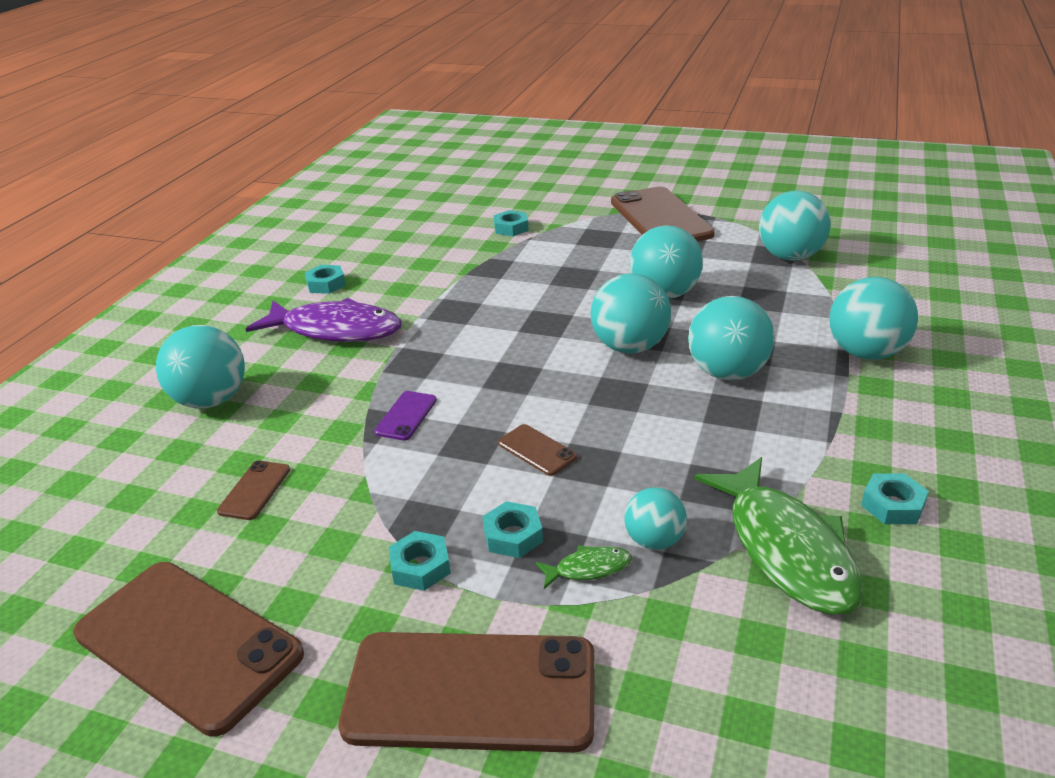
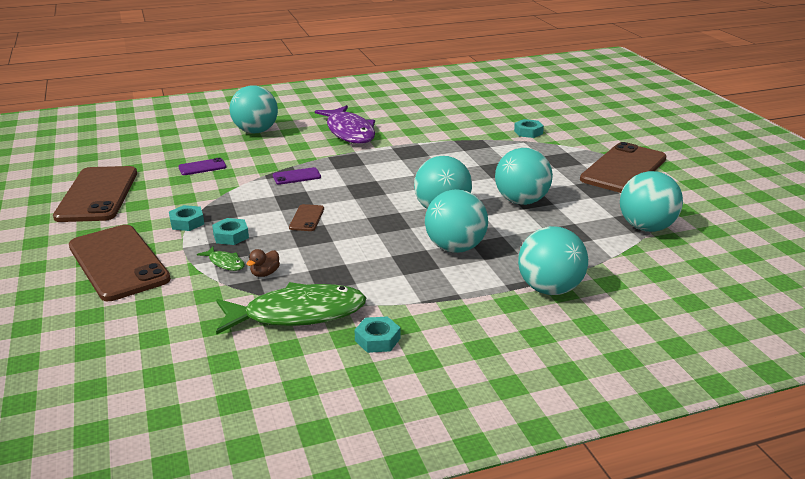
camera: 50 degrees right, 5 degrees down
brown phone [217,460,290,520] -> purple phone [178,158,226,175]
turquoise nut [305,265,346,294] -> none
turquoise ball [625,487,687,550] -> brown duck [247,249,280,277]
green fish [694,457,864,615] -> green fish turned 135 degrees counterclockwise [216,282,366,335]

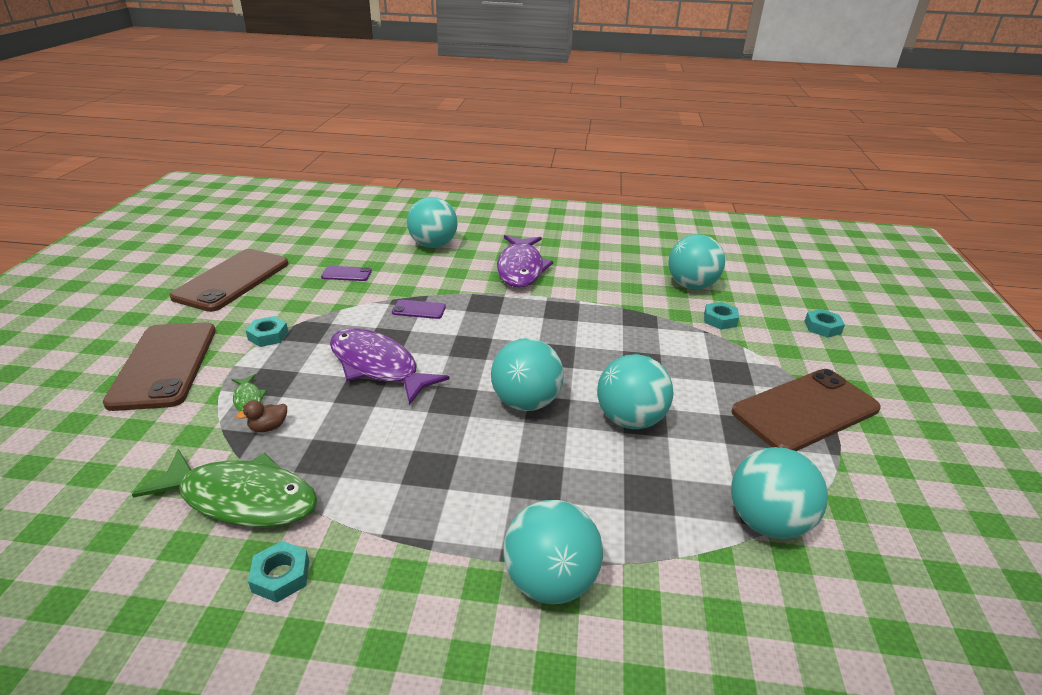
camera: 25 degrees right, 5 degrees up
turquoise nut [212,218,249,245] -> turquoise nut moved to [804,309,845,338]
brown phone [289,204,324,231] -> purple fish [330,328,450,405]
turquoise ball [425,189,488,253] -> turquoise ball moved to [668,234,725,289]

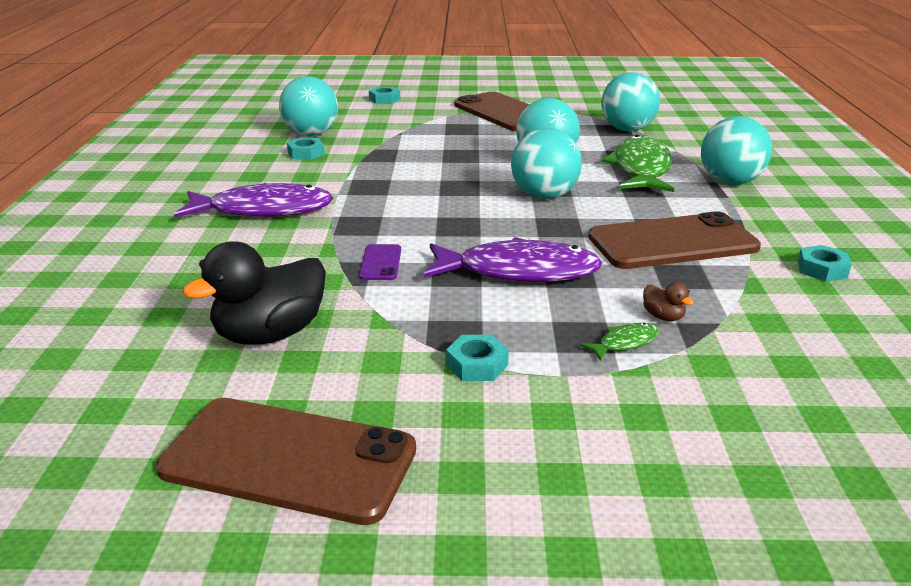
camera: 95 degrees left, 5 degrees down
brown phone [103,322,216,411] -> brown phone moved to [588,211,761,269]
green fish [132,449,318,527] -> green fish moved to [602,135,674,192]
purple phone [321,266,372,281] -> black duck [182,241,326,345]
purple fish [330,328,450,405] -> purple fish turned 120 degrees counterclockwise [424,237,602,282]
turquoise ball [407,197,458,248] -> none
turquoise nut [704,302,739,330] -> turquoise nut moved to [287,137,325,160]

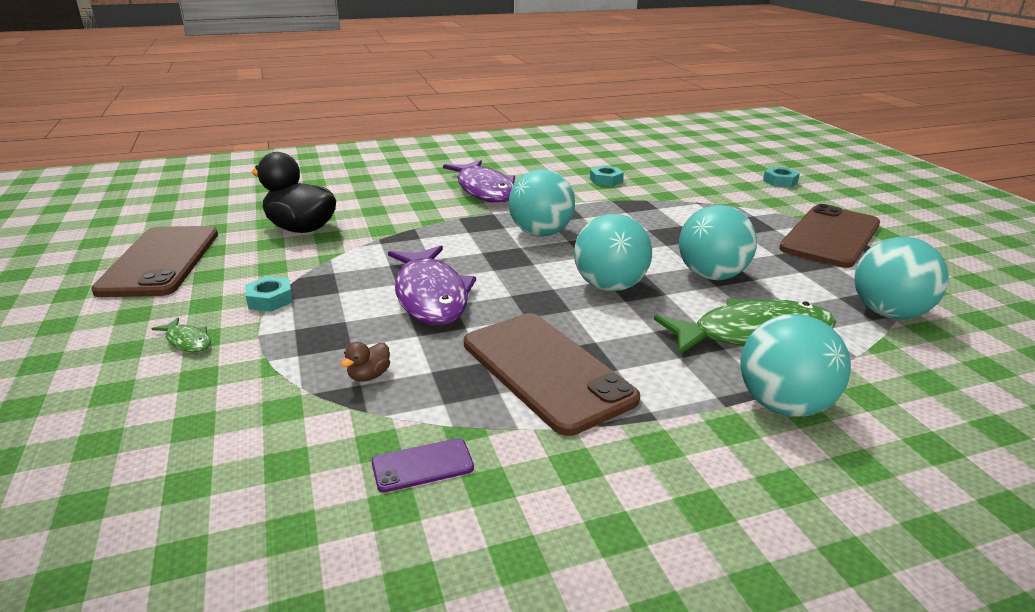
camera: 70 degrees right, 0 degrees up
turquoise ball [279,76,338,136] -> turquoise ball moved to [509,169,575,237]
purple phone [359,244,401,280] -> purple phone moved to [372,438,474,493]
green fish [580,323,659,361] -> green fish moved to [152,317,211,352]
turquoise nut [798,245,852,282] -> none

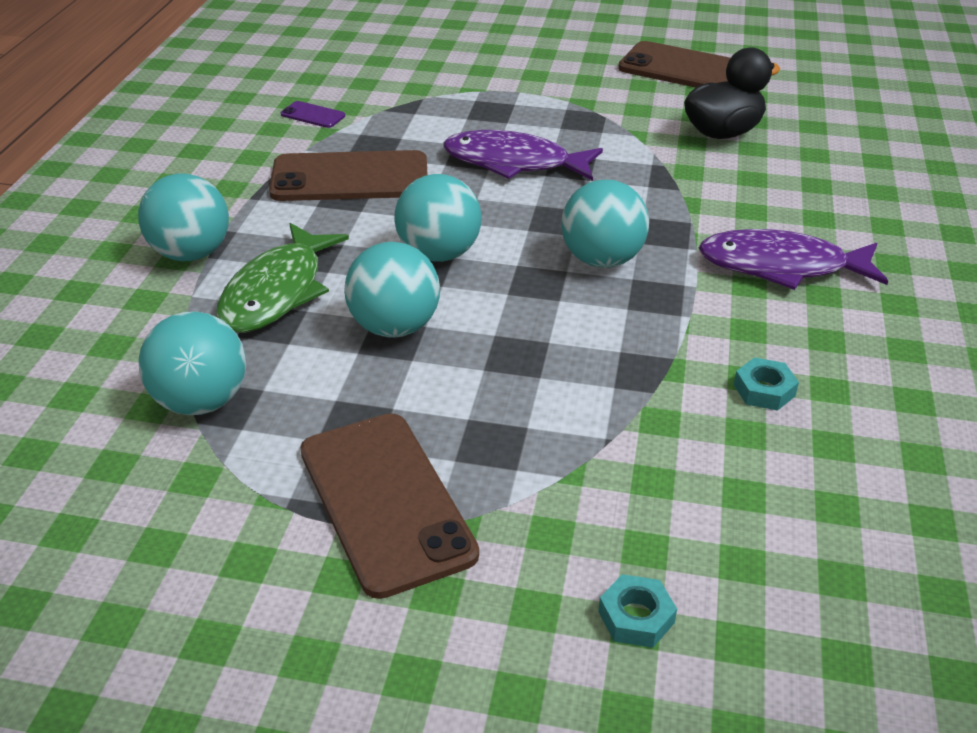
camera: 120 degrees right, 10 degrees up
green fish [152,317,211,352] -> none
turquoise nut [245,276,293,312] -> none
brown duck [341,342,390,382] -> none
purple phone [372,438,474,493] -> purple phone turned 75 degrees counterclockwise [281,101,345,128]

